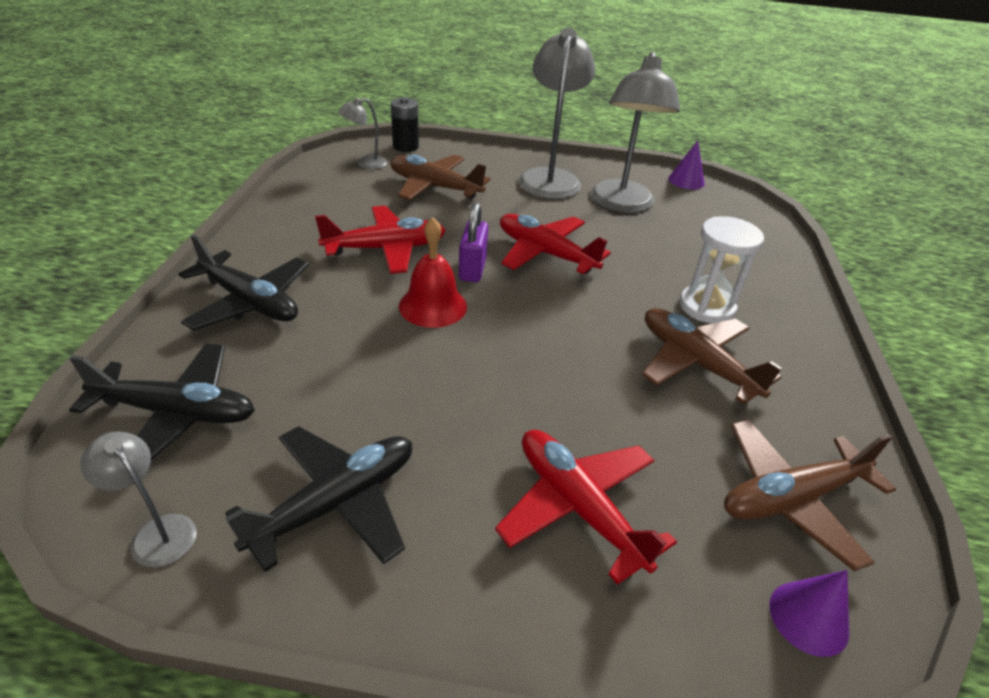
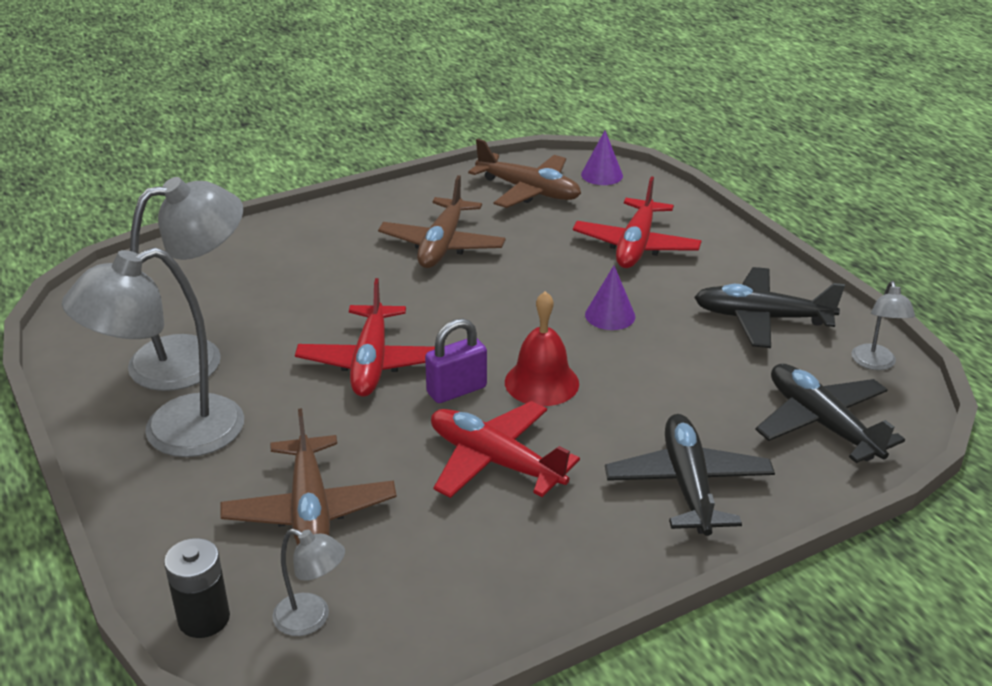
camera: 125 degrees left, 5 degrees down
purple cone [669,140,705,189] -> purple cone moved to [585,266,635,330]
white hourglass [680,216,764,324] -> none

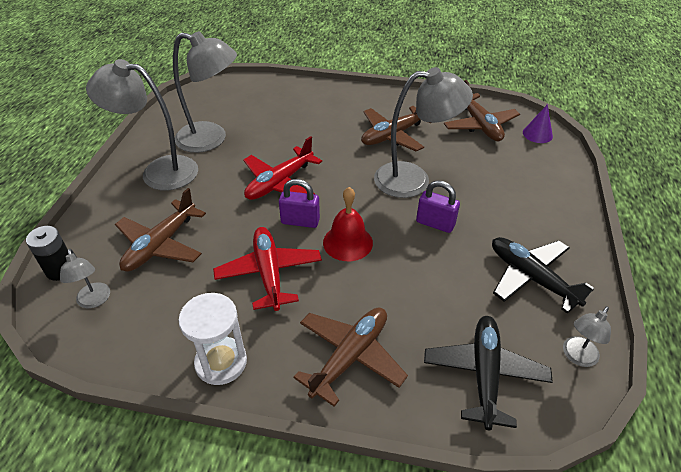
camera: 40 degrees right, 10 degrees up
red plane [573,176,702,268] -> none
purple cone [585,266,635,330] -> purple padlock [416,180,460,233]
black plane [605,414,775,536] -> brown plane [293,308,408,407]
none -> white hourglass [179,293,247,385]
none -> grey lamp [374,67,473,198]

